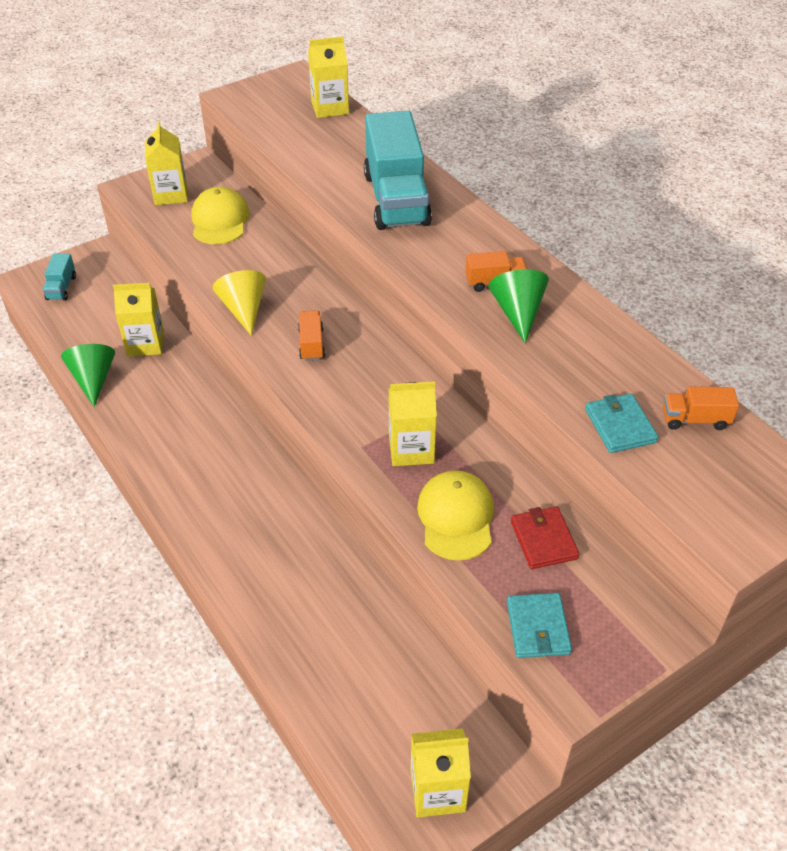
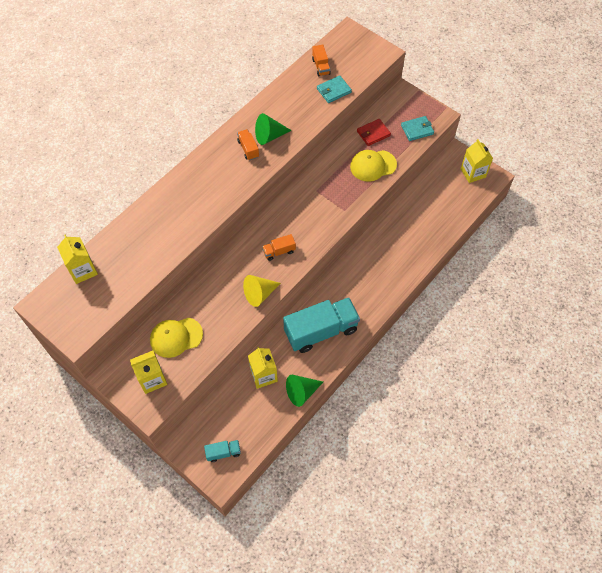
camera: 105 degrees left, 15 degrees up
turquoise truck [364,111,432,230] -> turquoise truck moved to [283,297,360,353]
yellow carton [389,381,437,466] -> none

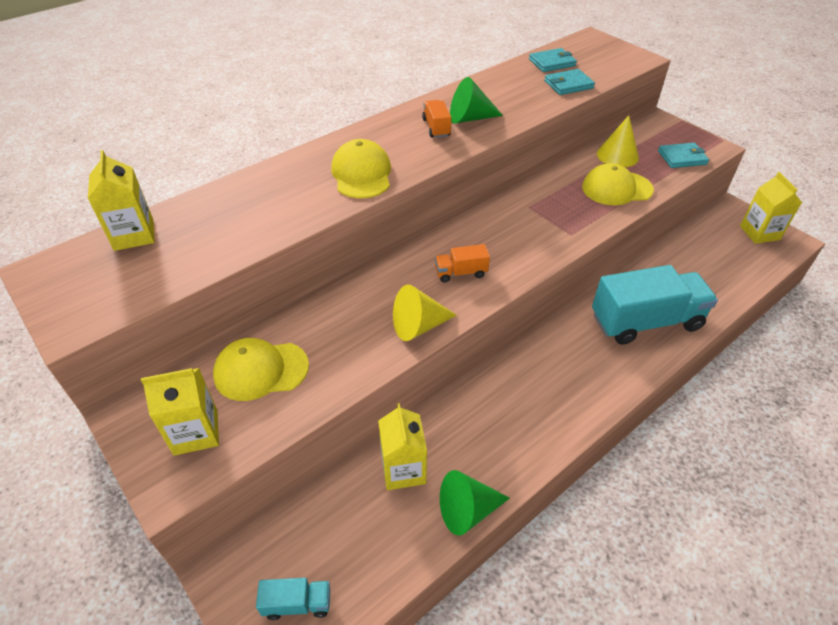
camera: 10 degrees right, 15 degrees down
turquoise truck [283,297,360,353] -> turquoise truck moved to [592,265,718,345]
orange truck [312,45,331,77] -> turquoise wallet [529,48,577,72]
red wallet [357,119,391,146] -> yellow cone [597,115,639,167]
none -> yellow cap [331,139,391,198]

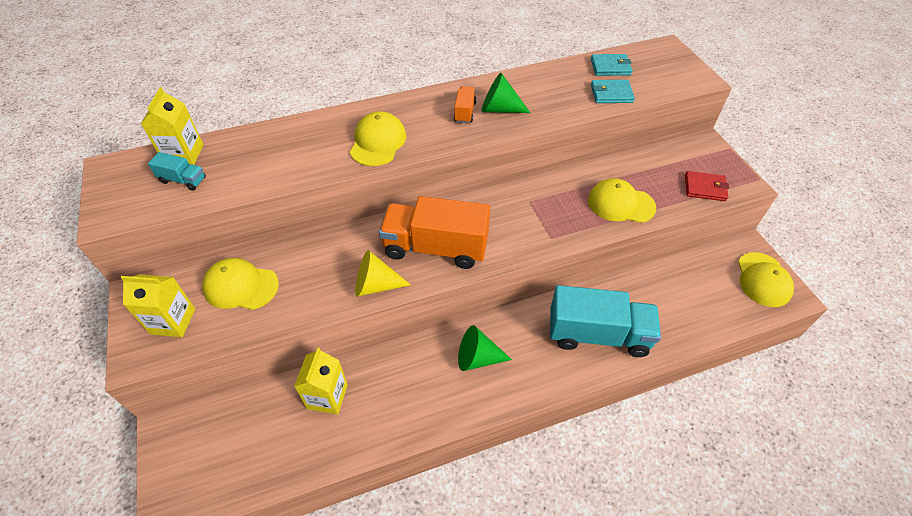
camera: 20 degrees right, 5 degrees up
turquoise truck [256,578,330,620] -> turquoise truck moved to [148,152,206,191]
orange truck [435,244,490,283] -> orange truck [379,196,490,269], size x2.26
green cone [440,470,510,536] -> green cone moved to [458,325,512,371]
yellow cone [597,115,639,167] -> none
turquoise wallet [658,143,709,168] -> red wallet [685,171,729,201]
yellow carton [740,172,802,244] -> yellow cap [738,252,794,307]

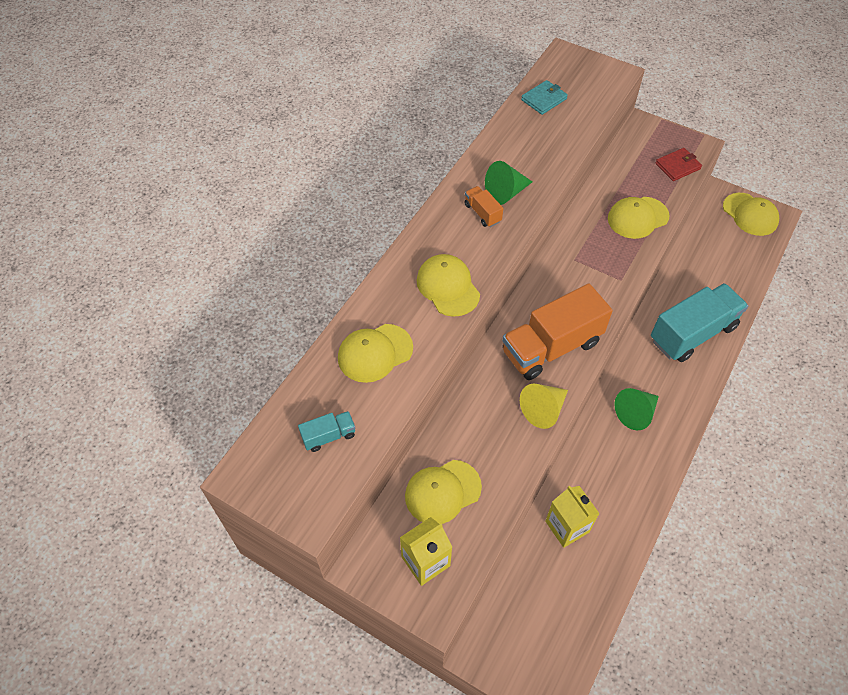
camera: 40 degrees left, 5 degrees up
yellow carton [141,87,204,165] -> none
turquoise wallet [591,80,635,103] -> none
none -> yellow cap [338,324,413,383]

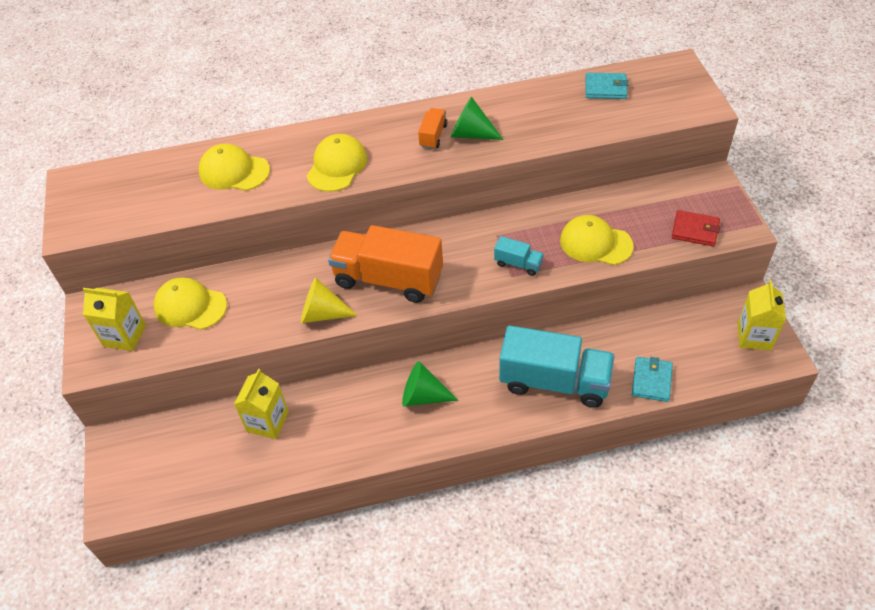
camera: 50 degrees right, 5 degrees down
turquoise truck [298,411,355,452] -> turquoise truck moved to [494,236,544,276]
yellow cap [723,193,779,236] -> yellow carton [737,280,786,350]
none -> turquoise wallet [632,357,673,402]

